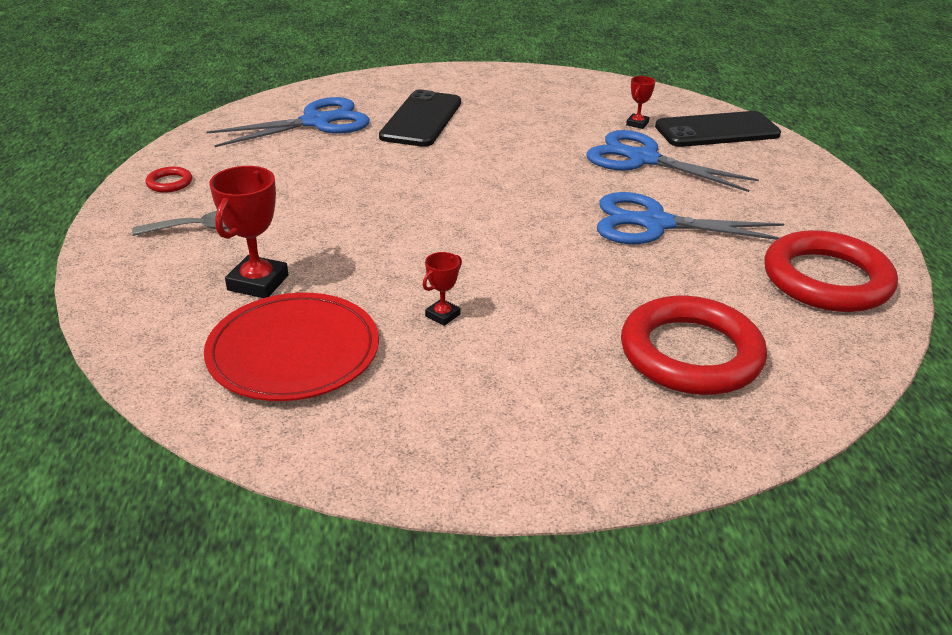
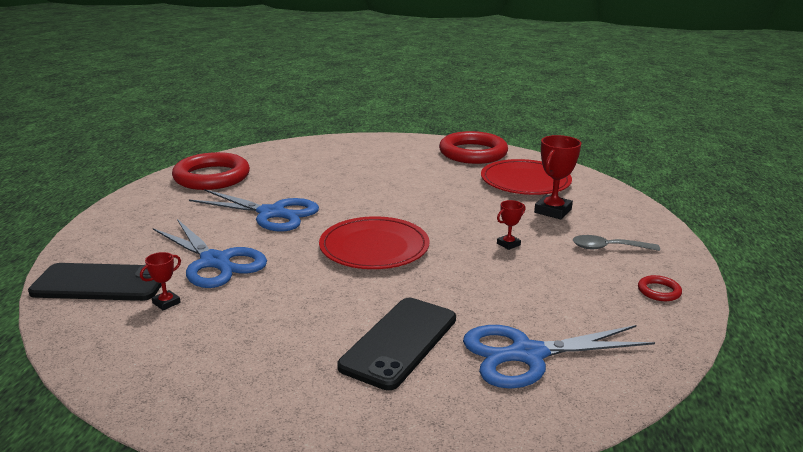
camera: 165 degrees left, 10 degrees down
red trophy [423,252,462,326] -> red trophy moved to [497,200,525,250]
red ring [621,296,767,395] -> red ring moved to [439,131,508,164]
none -> red plate [319,216,430,269]

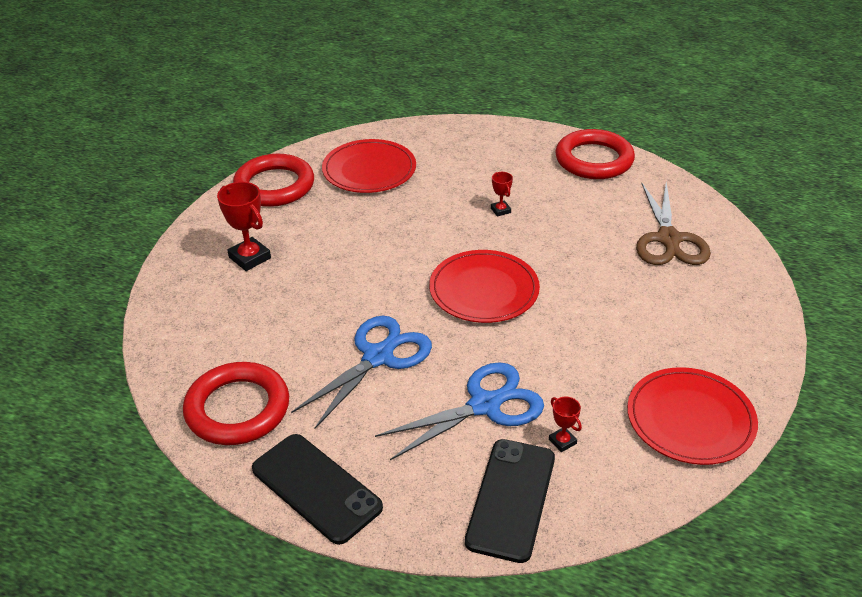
camera: 75 degrees left, 15 degrees up
black phone [337,298,456,390] -> black phone moved to [252,434,383,545]
blue scissors [463,325,655,389] -> brown scissors [636,182,711,265]
red trophy [534,135,581,219] -> red trophy moved to [217,182,271,271]
grey spoon [573,235,660,251] -> none
red ring [638,275,682,301] -> red ring [555,129,635,179], size x2.44
none -> red plate [627,367,758,465]

